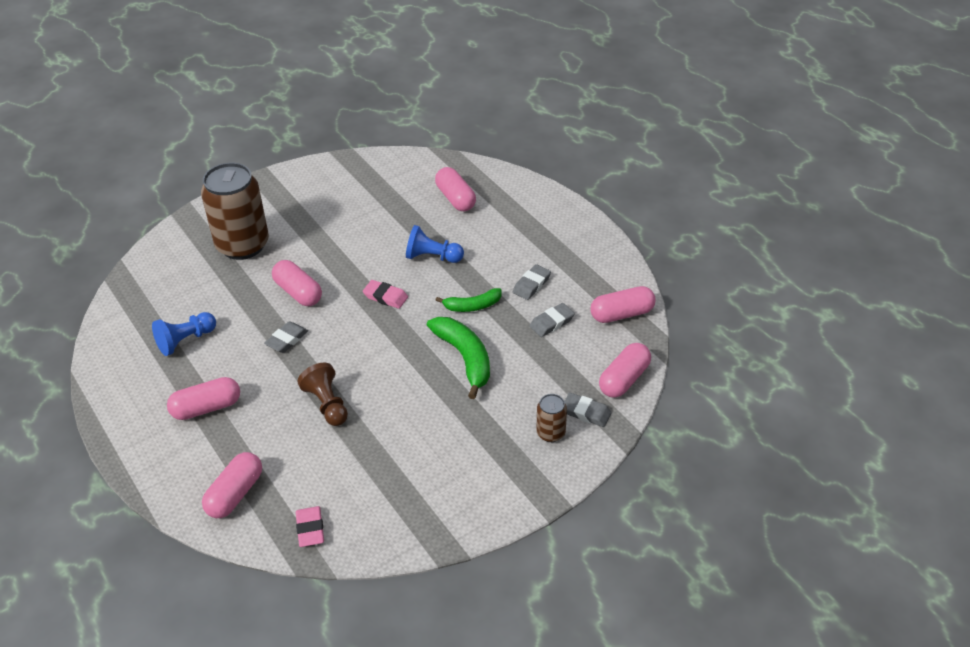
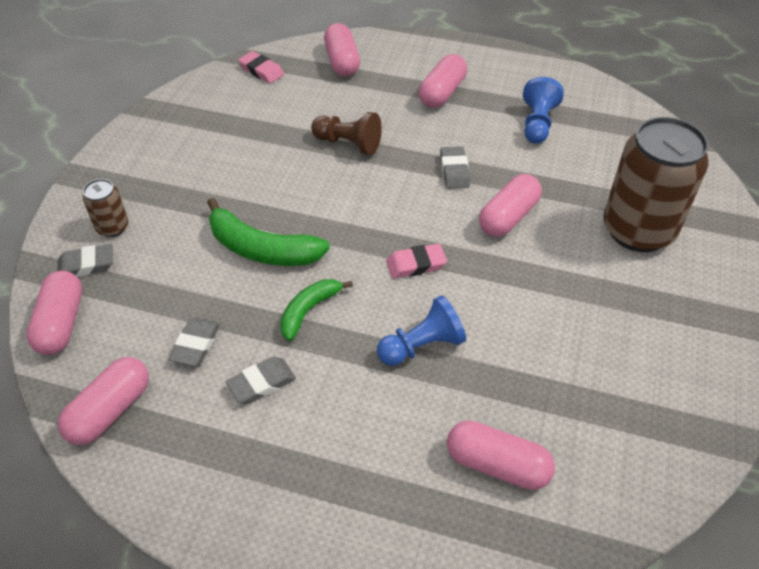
camera: 140 degrees right, 5 degrees up
pink capsule [272,260,322,306] -> pink capsule turned 60 degrees counterclockwise [479,174,542,237]
grey eraser [513,264,551,300] -> grey eraser turned 60 degrees clockwise [226,357,296,404]

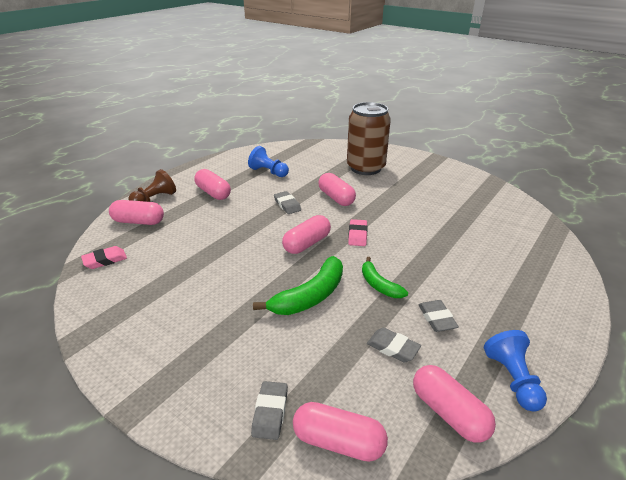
camera: 70 degrees left, 15 degrees down
brown can [83,179,128,237] -> none
brown pawn [311,112,382,155] -> brown pawn moved to [128,169,176,202]
blue pawn [377,295,466,366] -> blue pawn moved to [484,330,547,412]
grey eraser [440,146,470,189] -> grey eraser turned 45 degrees clockwise [274,191,301,214]
pink capsule [447,420,555,490] -> pink capsule moved to [282,215,331,254]

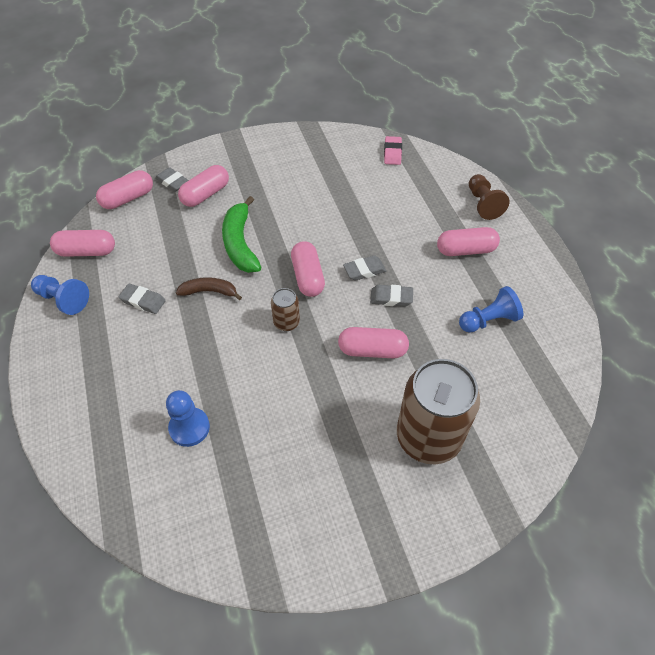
camera: 125 degrees right, 20 degrees up
pink capsule [109,200,164,225] -> pink capsule moved to [178,165,229,207]
pink eraser [348,219,368,246] -> brown can [271,288,300,331]
green banana [362,257,408,298] -> brown banana [176,277,242,300]
grey eraser [367,328,421,363] -> grey eraser moved to [343,255,386,281]
none -> blue pawn [166,390,210,447]

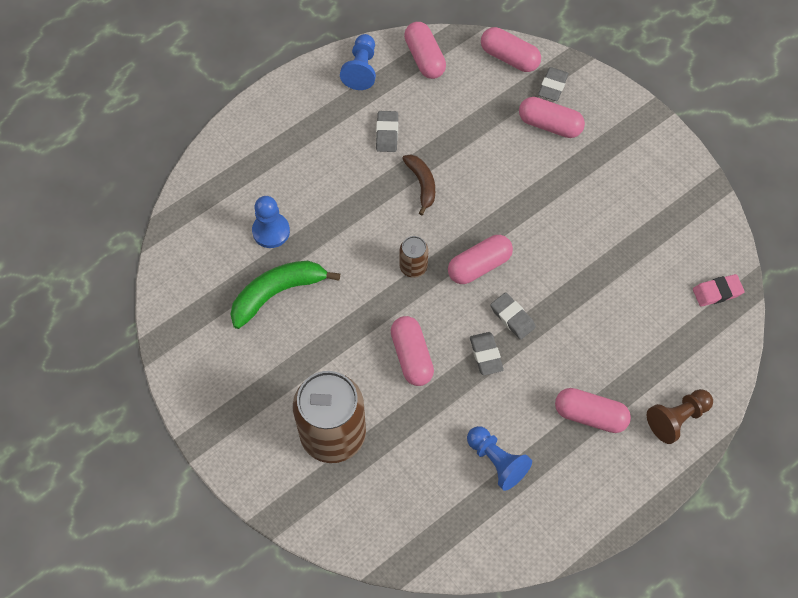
camera: 70 degrees right, 10 degrees up
green banana [222,196,261,273] -> green banana moved to [230,261,340,329]
pink capsule [437,227,500,256] -> pink capsule turned 45 degrees counterclockwise [555,388,631,433]

